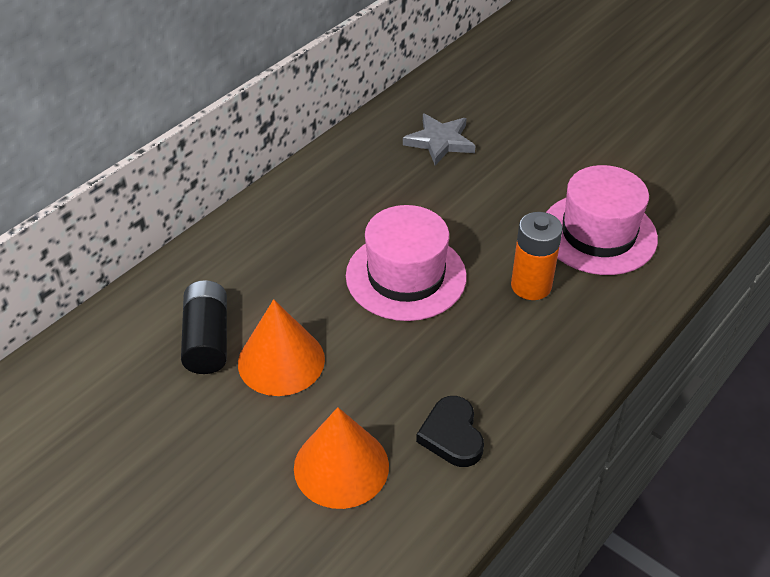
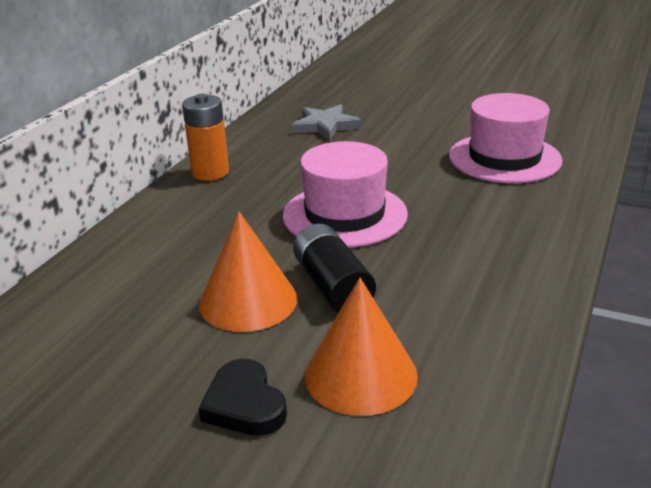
camera: 15 degrees left, 15 degrees down
black battery [181,280,227,374] -> black battery moved to [293,224,376,313]
black heart [416,396,484,467] -> black heart moved to [199,359,287,436]
orange battery [511,212,563,300] -> orange battery moved to [182,94,229,181]

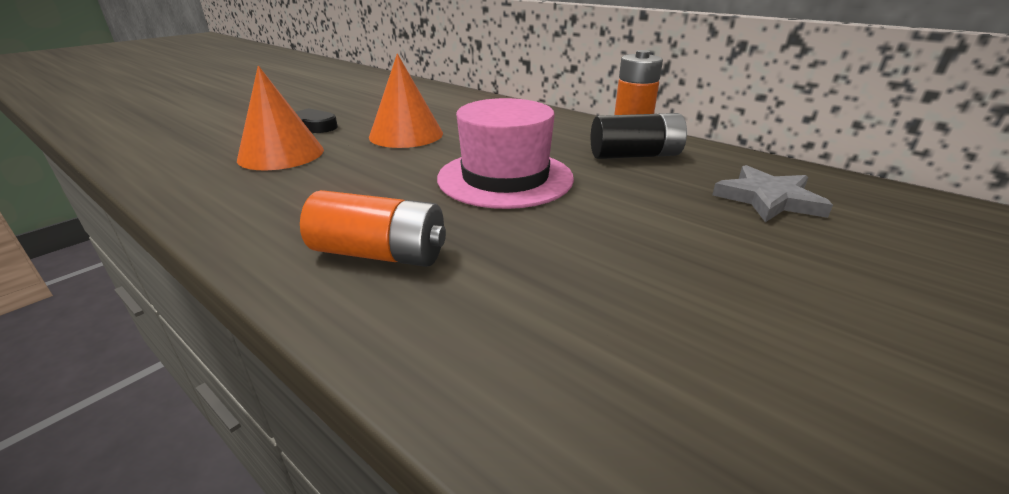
camera: 105 degrees right, 0 degrees up
black battery [293,224,376,313] -> black battery moved to [591,113,687,159]
pink hat [449,93,562,183] -> none
none -> orange battery [300,190,446,267]

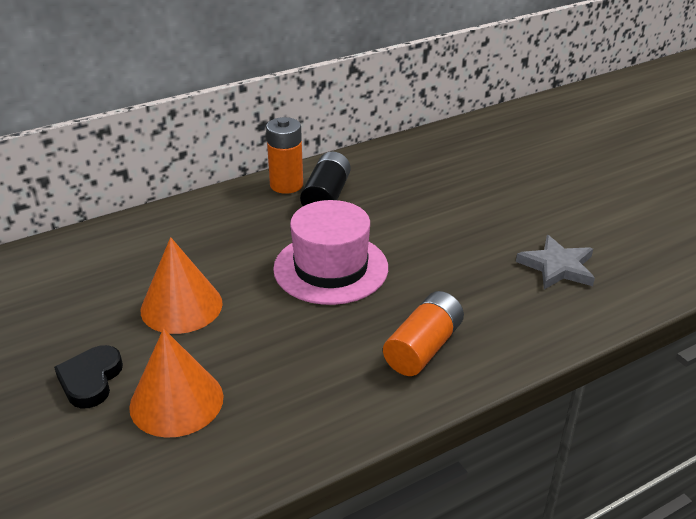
camera: 70 degrees left, 5 degrees up
grey star [712,165,833,222] -> grey star moved to [516,235,595,289]

